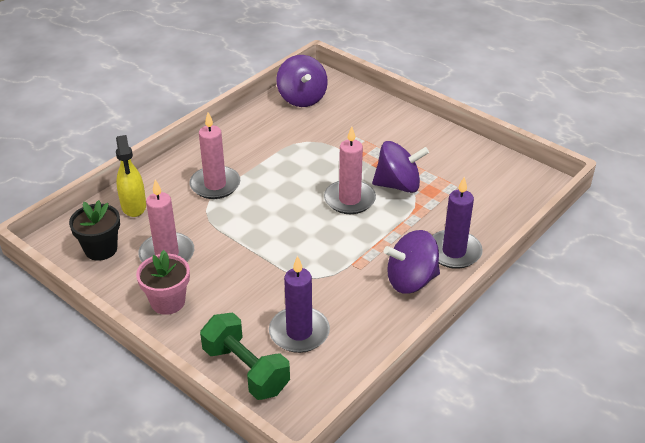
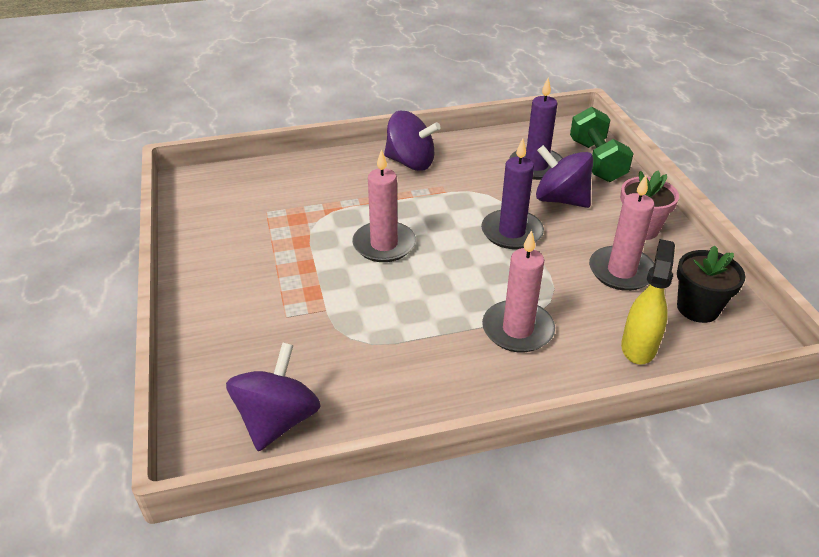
camera: 145 degrees left, 0 degrees up
purple spinning top [372,141,429,193] -> purple spinning top moved to [536,145,593,208]
purple candle [432,177,483,269] -> purple candle moved to [481,138,544,249]

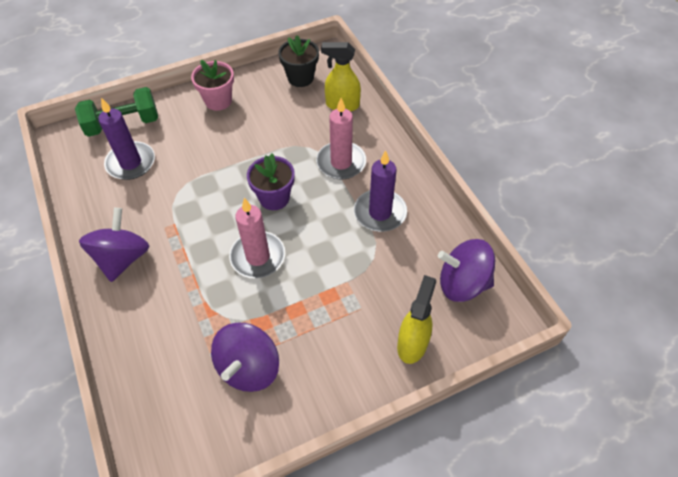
camera: 100 degrees left, 15 degrees up
purple candle [481,138,544,249] -> purple candle moved to [354,150,407,232]
purple spinning top [536,145,593,208] -> purple spinning top moved to [211,323,279,392]
pink candle [589,175,654,291] -> none
none -> purple flower pot [247,154,295,210]
none -> yellow spray bottle [397,275,436,364]

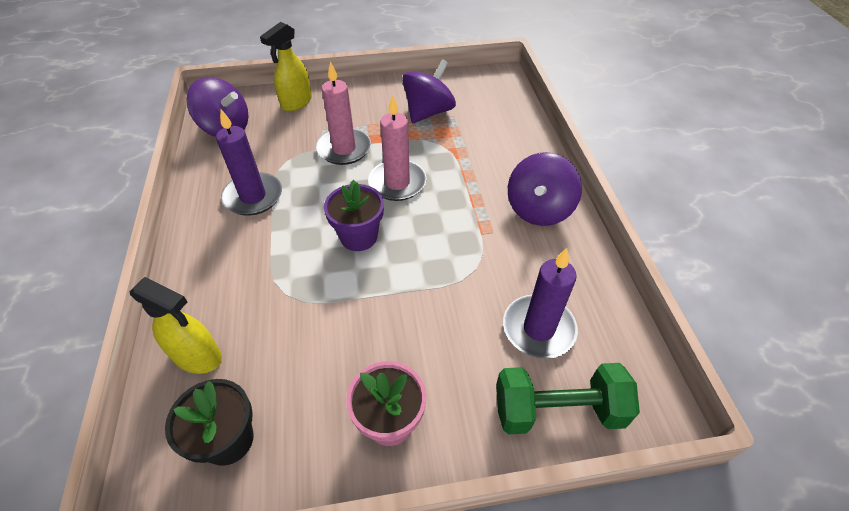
camera: 165 degrees left, 5 degrees down
pink candle [316,98,366,180] -> pink candle moved to [316,61,371,165]

